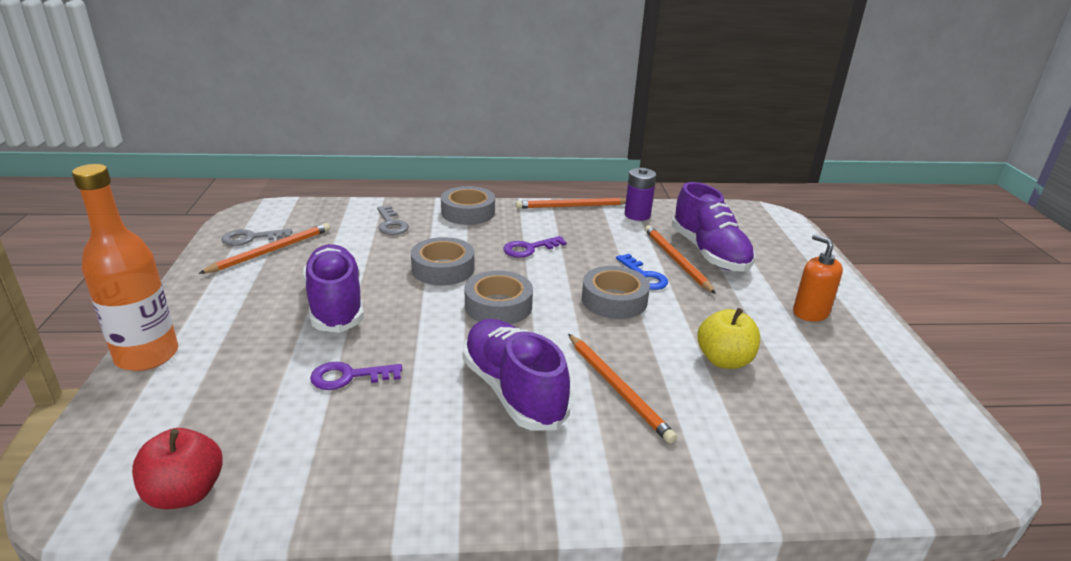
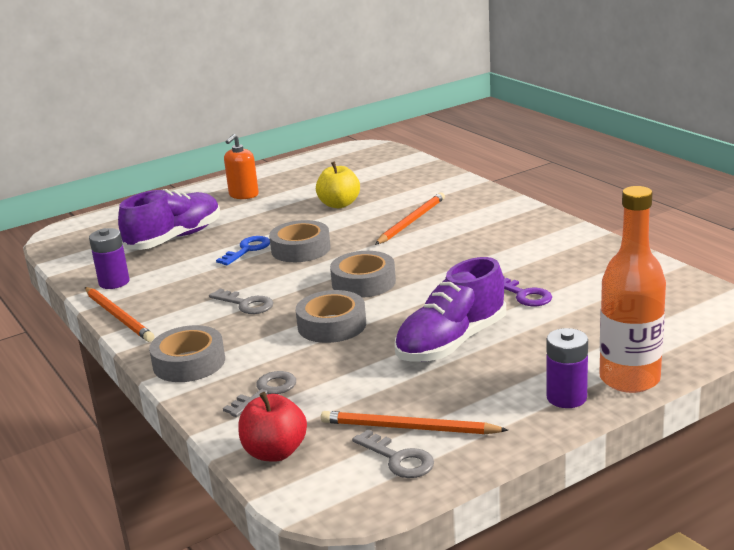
camera: 115 degrees left, 5 degrees down
red apple [132,428,223,509] -> red apple moved to [238,392,307,462]
purple shoe [462,319,571,430] -> none
purple key [504,236,567,258] -> grey key [209,289,273,314]
orange pencil [645,225,716,294] -> none
none -> purple battery [547,328,588,408]

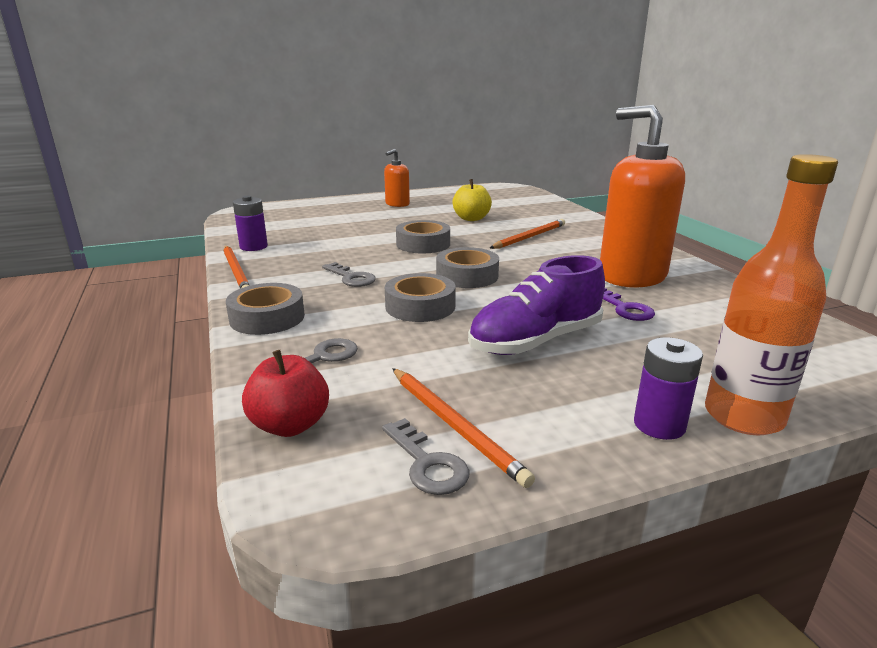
camera: 10 degrees right, 0 degrees up
purple shoe [118,189,220,250] -> none
blue key [216,236,270,265] -> none
orange pencil [321,411,508,435] -> orange pencil turned 150 degrees counterclockwise [392,368,535,488]
none -> orange soap dispenser [600,105,685,288]

